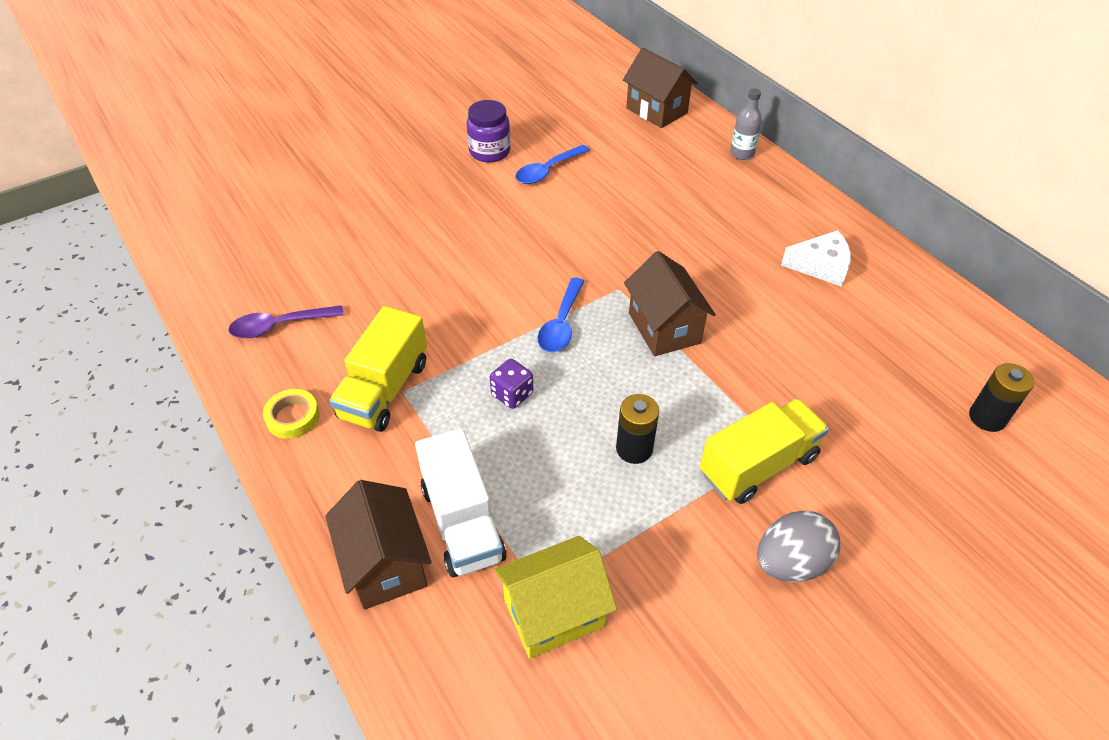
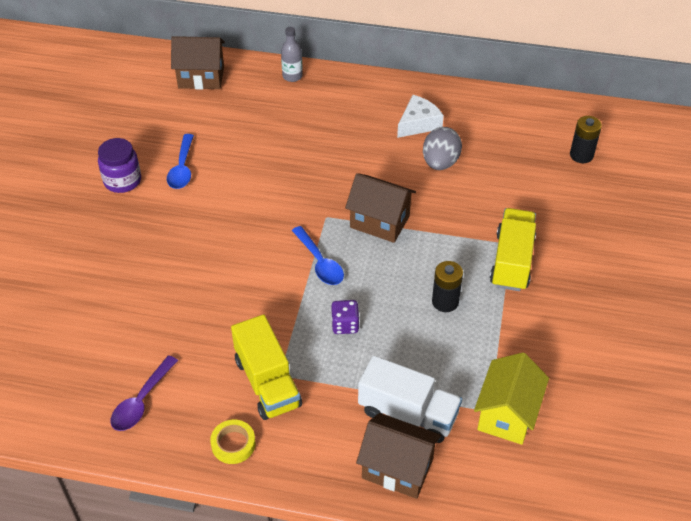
camera: 45 degrees left, 0 degrees up
grey egg [757,510,840,582] -> grey egg moved to [423,127,462,170]

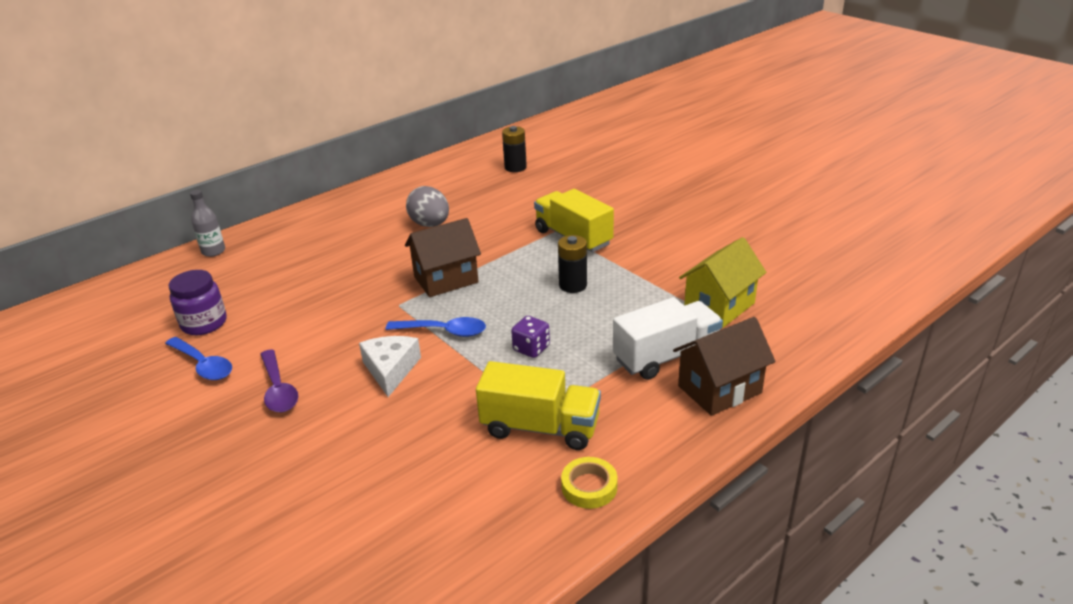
camera: 50 degrees left, 15 degrees down
purple jar [98,138,141,193] -> purple jar moved to [169,270,227,335]
purple spoon [111,355,178,431] -> purple spoon moved to [260,349,298,412]
brown house [171,36,225,90] -> none
white cheese [397,95,444,138] -> white cheese moved to [359,336,421,397]
yellow house [474,352,549,445] -> yellow house turned 75 degrees clockwise [679,237,766,328]

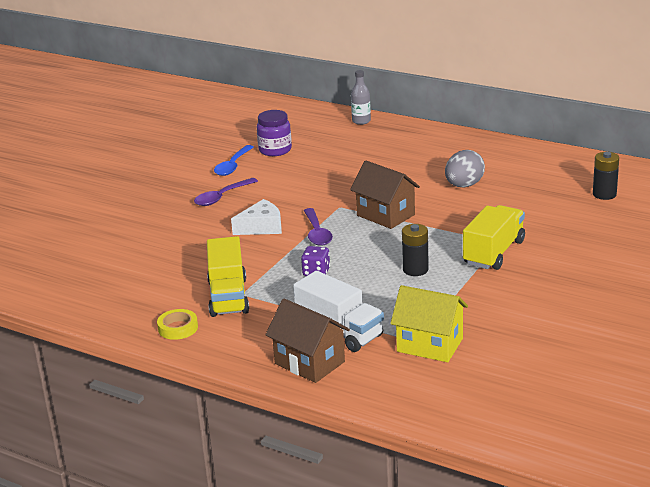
camera: 70 degrees right, 5 degrees down
blue spoon [386,317,486,337] -> purple spoon [304,208,333,246]

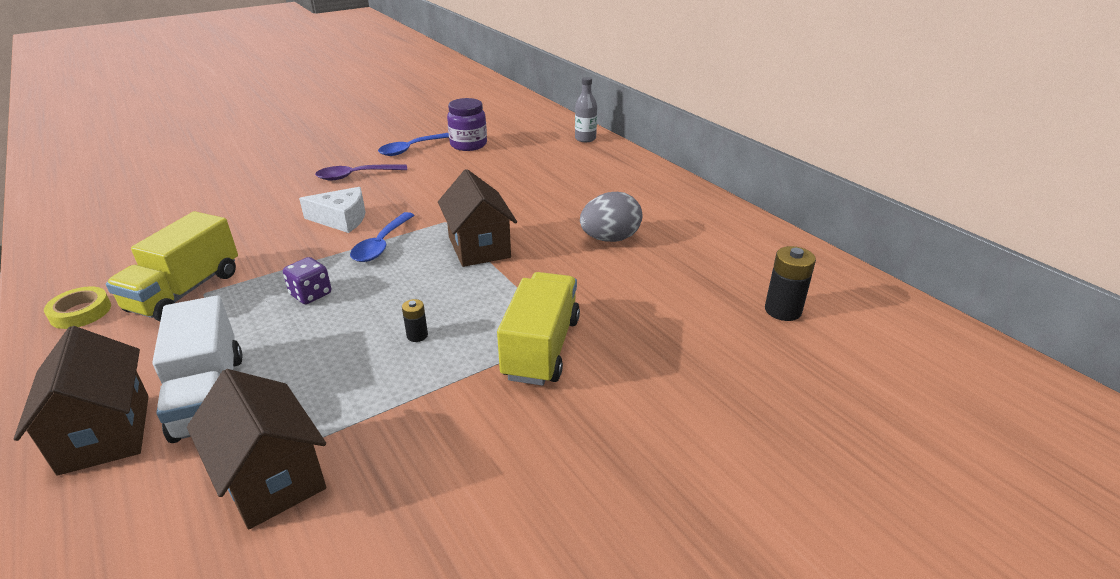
camera: 25 degrees right, 5 degrees up
purple spoon [304,208,333,246] -> blue spoon [350,212,414,262]
yellow house [390,285,468,362] -> brown house [187,369,326,530]
black battery [402,224,429,276] -> black battery [402,299,428,342], size x0.55
yellow truck [463,205,525,270] -> yellow truck turned 45 degrees counterclockwise [497,272,580,386]

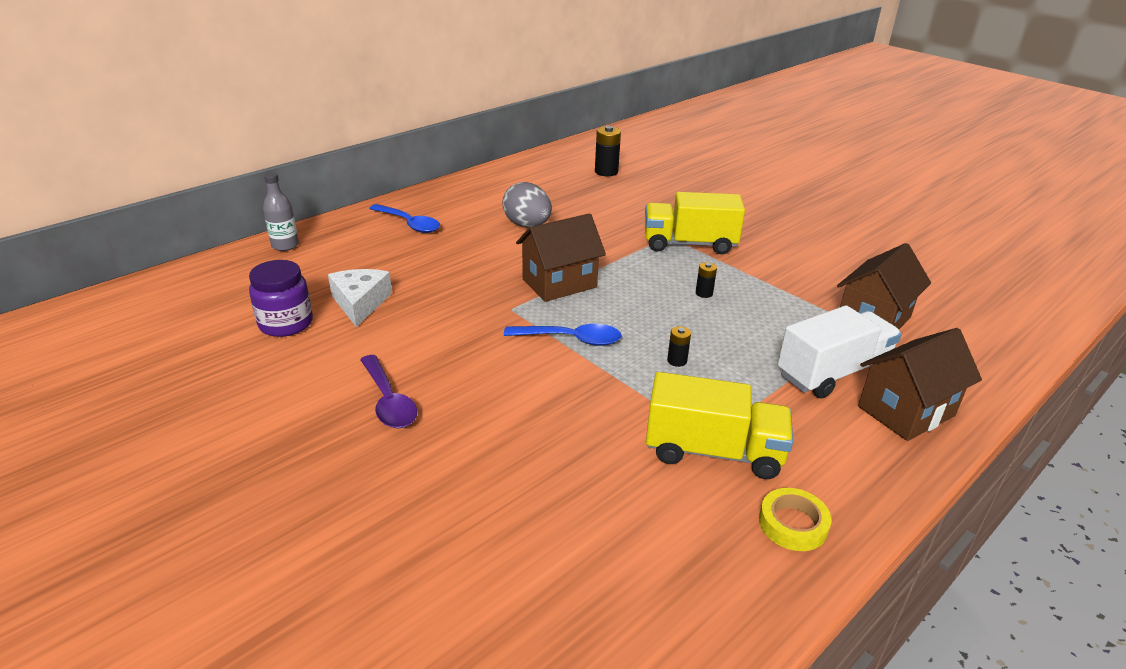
camera: 100 degrees left, 0 degrees up
purple dice [283,257,331,304] -> black battery [667,326,691,367]
white cheese [299,187,365,233] -> white cheese moved to [328,269,392,327]
blue spoon [378,133,449,156] -> blue spoon moved to [369,204,440,233]

